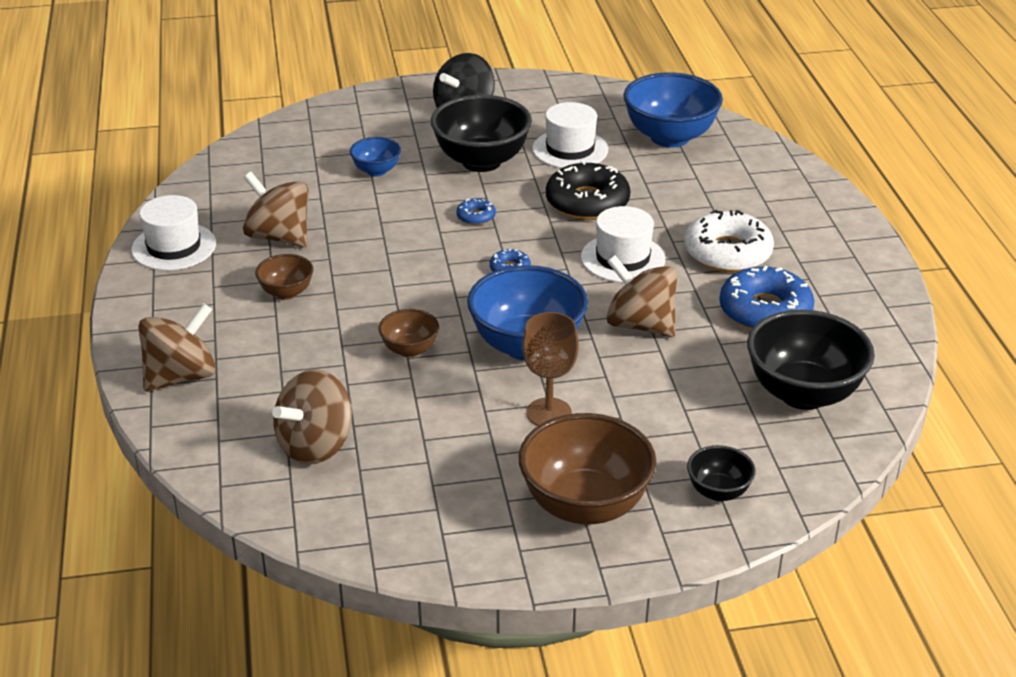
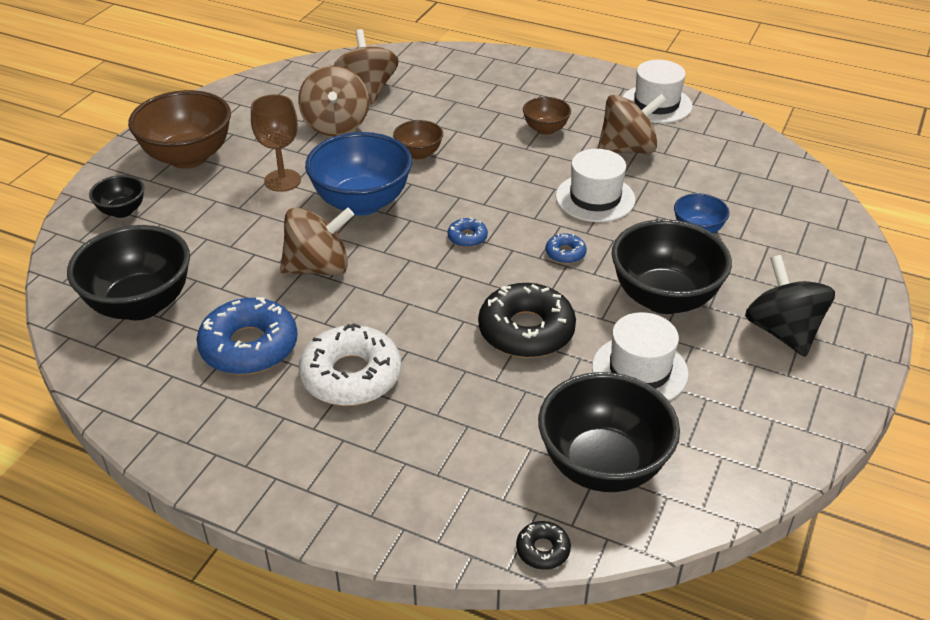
camera: 125 degrees right, 5 degrees up
brown spinning top [138,303,216,392] -> brown spinning top moved to [298,65,369,136]
white hat [581,206,666,283] -> white hat moved to [556,149,635,222]
blue bowl [623,72,723,147] -> black bowl [538,372,680,492]
none -> black donut [516,521,571,570]

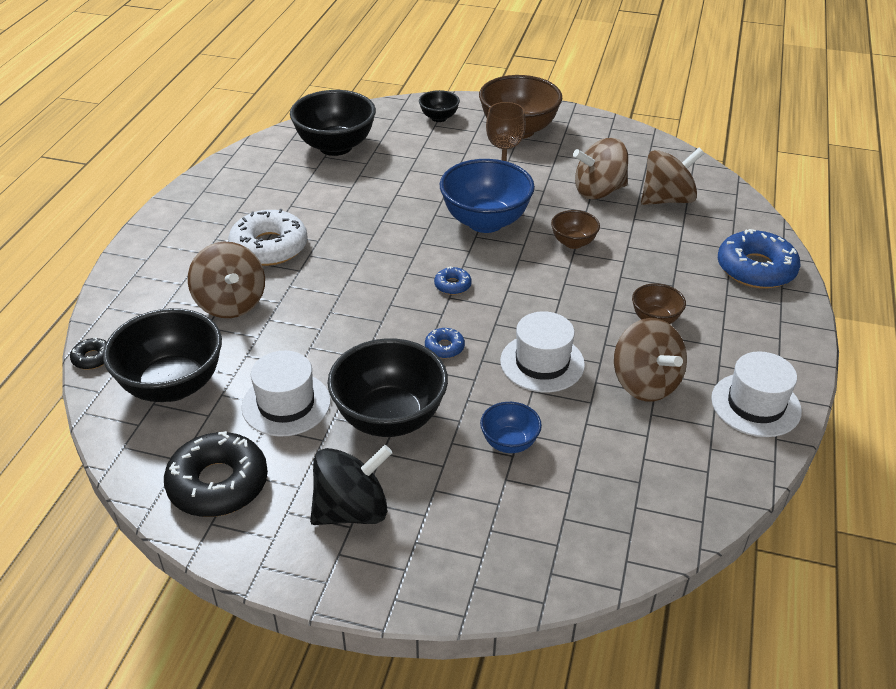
camera: 80 degrees right, 0 degrees up
blue donut [197,297,298,375] -> blue donut moved to [718,229,800,289]
brown spinning top [280,207,354,275] -> brown spinning top moved to [188,242,265,318]
black donut [478,283,576,358] -> black donut moved to [164,431,268,517]

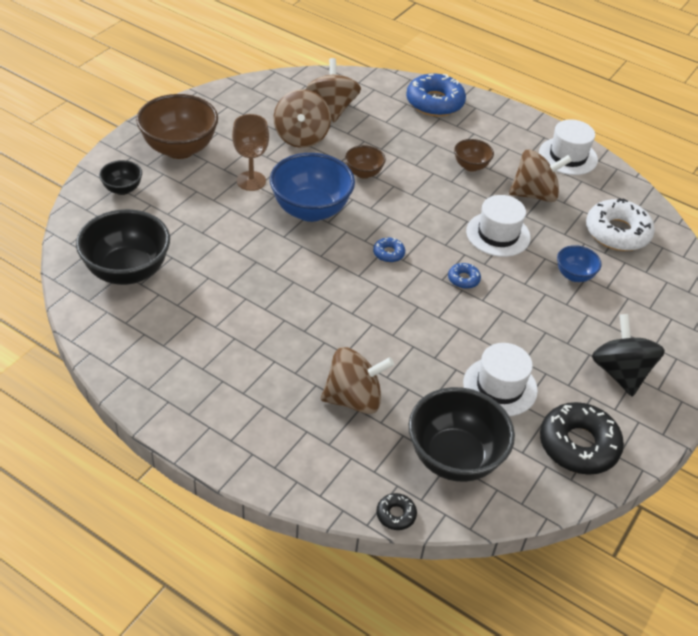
camera: 75 degrees left, 5 degrees up
white donut [228,209,308,266] -> white donut moved to [586,198,655,251]
black bowl [327,338,448,437] -> none

